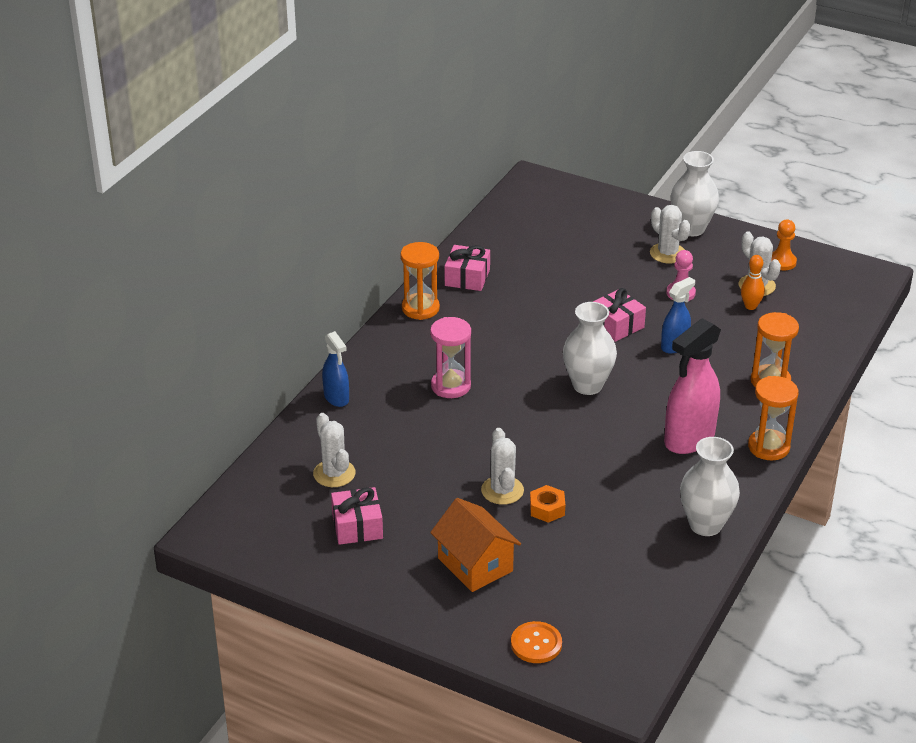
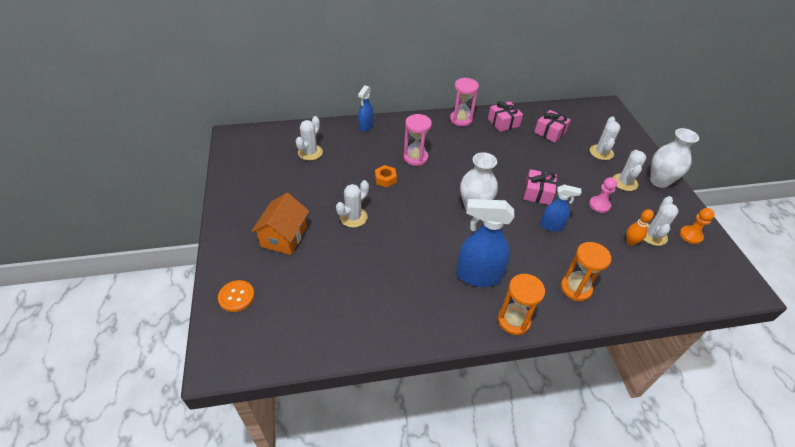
camera: 50 degrees right, 10 degrees up
pink gift [331,487,383,545] -> pink gift moved to [534,110,571,143]
orange hourglass [400,242,440,320] -> pink hourglass [450,78,479,126]
orange nut [530,485,565,523] -> orange nut moved to [375,165,397,187]
pink spray bottle [664,318,721,454] -> blue spray bottle [456,199,514,287]
white vase [680,437,740,536] -> none
none -> white cactus [590,116,621,160]

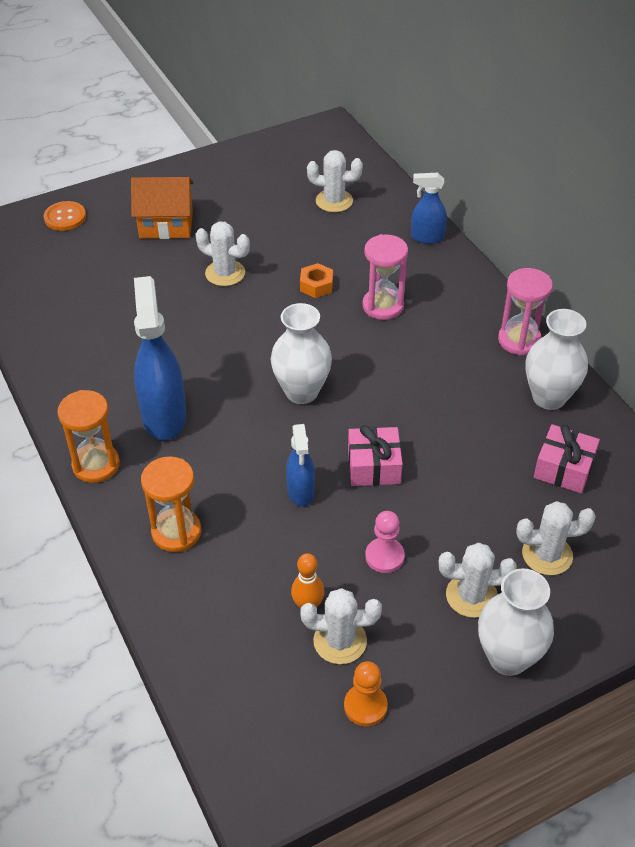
camera: 75 degrees right, 0 degrees up
pink gift [488,101,523,132] -> white vase [526,309,588,410]

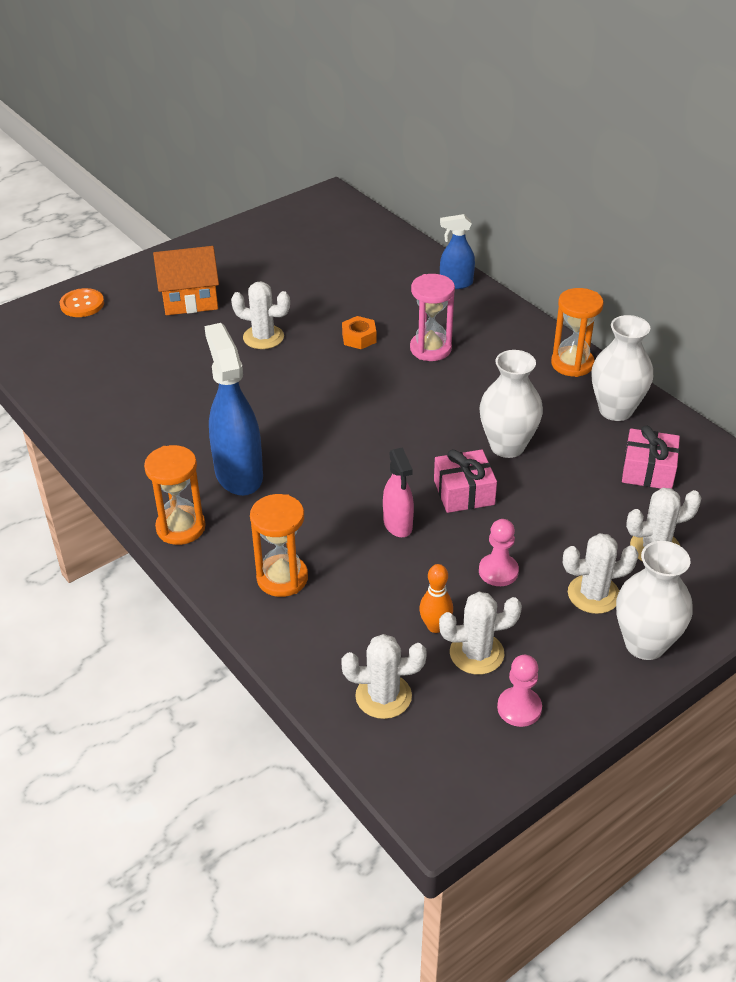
camera: 10 degrees left, 5 degrees down
white vase [271,303,332,404] -> white vase moved to [479,350,543,458]
blue spray bottle [286,424,315,507] -> pink spray bottle [383,447,414,537]
white cactus [307,150,363,212] -> white cactus moved to [341,634,427,719]
orange pawn [344,661,388,726] -> pink pawn [497,655,542,727]
pink hourglass [498,268,553,356] -> orange hourglass [551,288,604,377]

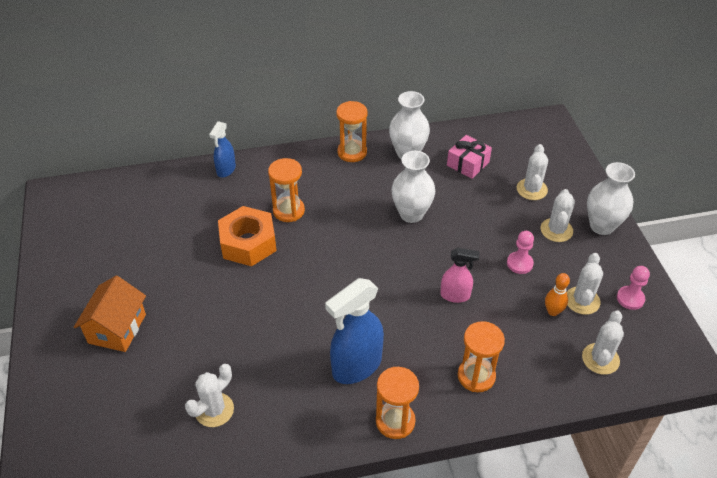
camera: 65 degrees left, 5 degrees up
orange button [60,288,104,317] -> none
blue spray bottle [204,323,263,496] -> blue spray bottle turned 45 degrees counterclockwise [325,278,384,384]
white cactus [231,282,290,349] -> white cactus moved to [185,364,234,427]
orange nut [342,316,376,349] -> orange nut [218,206,277,266], size x2.04
pink hourglass [410,274,455,361] -> orange hourglass [268,158,305,222]
pink gift [434,450,497,513] -> none

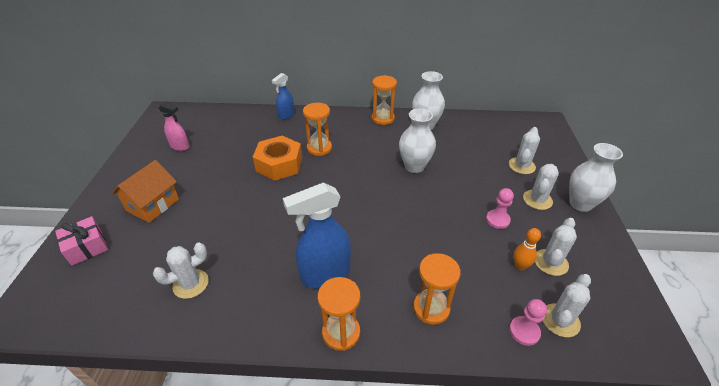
camera: 15 degrees right, 5 degrees down
pink spray bottle [440,248,480,303] -> pink spray bottle moved to [159,102,190,151]
pink gift [447,135,492,179] -> pink gift moved to [55,216,108,266]
pink pawn [617,266,650,310] -> pink pawn moved to [509,299,547,346]

